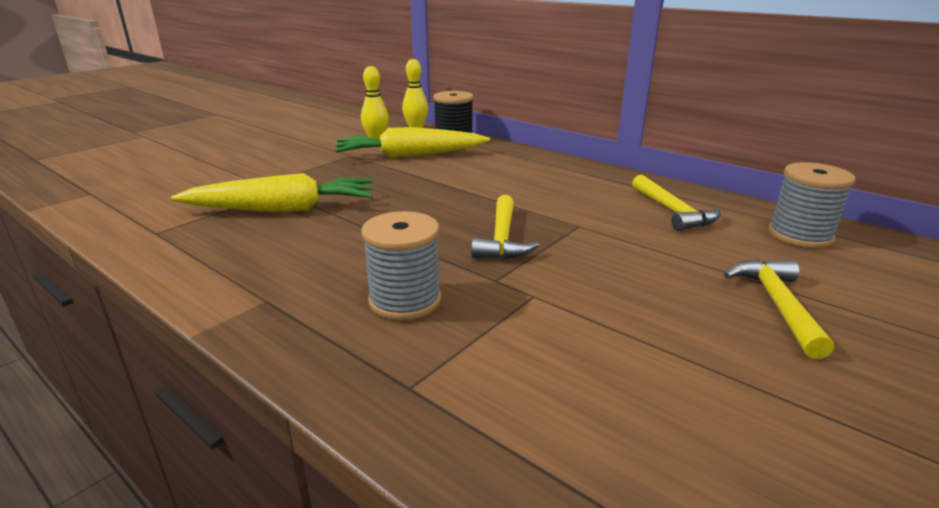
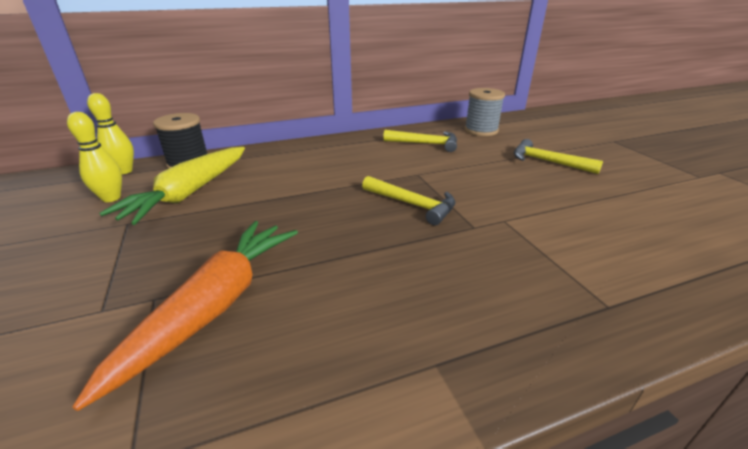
camera: 60 degrees left, 5 degrees up
yellow carrot [171,173,373,212] -> orange carrot [72,221,298,411]
grey spool [361,211,441,321] -> none

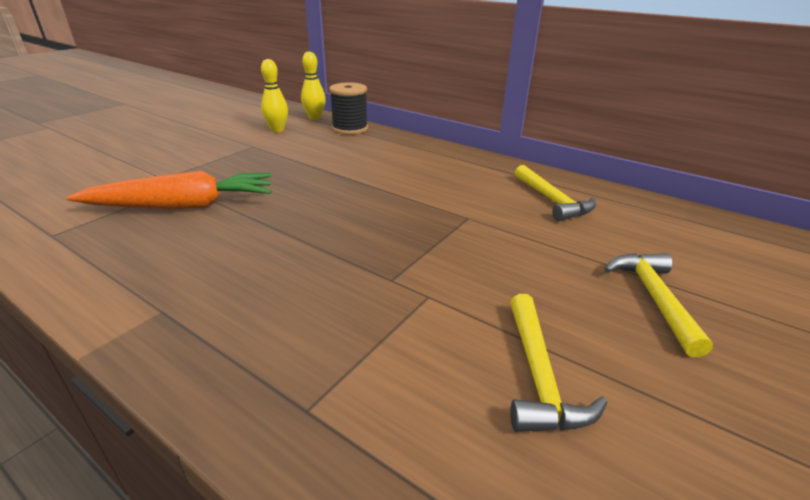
camera: 55 degrees right, 0 degrees up
yellow carrot [99,147,245,225] -> none
yellow hammer [362,176,455,225] -> yellow hammer moved to [510,294,607,432]
grey spool [464,88,505,136] -> none

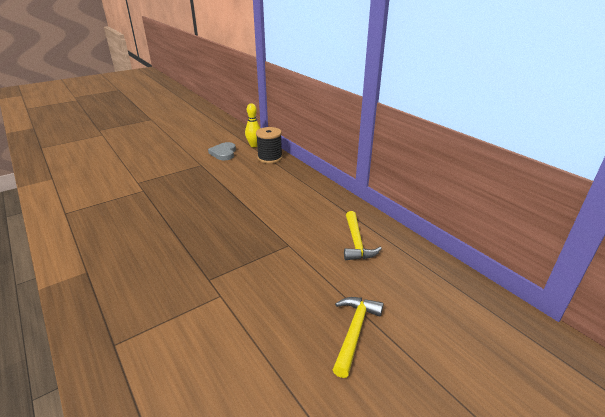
camera: 20 degrees right, 0 degrees up
orange carrot [67,171,272,209] -> none
yellow bowling pin [261,59,288,132] -> grey heart [208,142,236,160]
yellow hammer [510,294,607,432] -> none

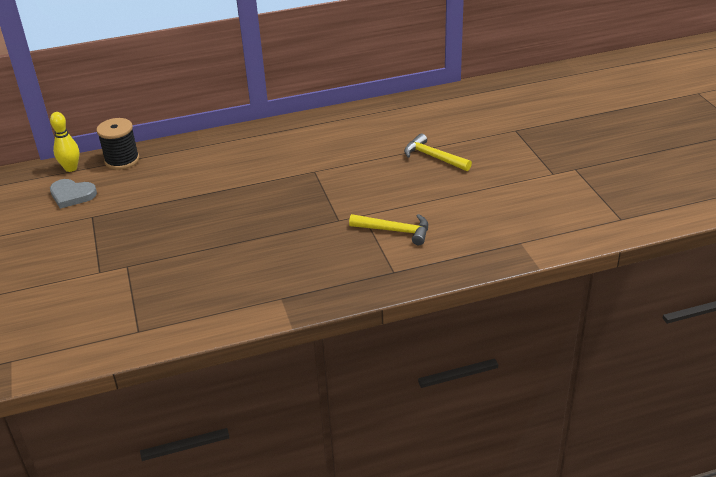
camera: 70 degrees left, 5 degrees up
yellow hammer [344,211,382,260] -> yellow hammer moved to [349,214,428,245]

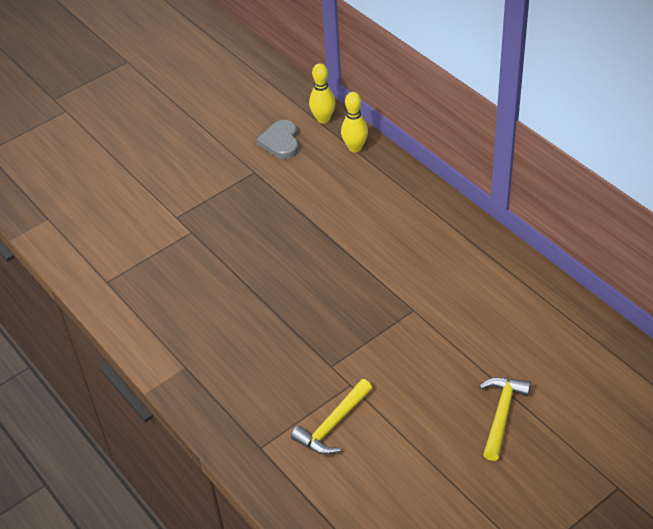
camera: 70 degrees right, 10 degrees up
black spool [97,118,139,170] -> yellow bowling pin [341,92,368,152]
yellow hammer [349,214,428,245] -> yellow hammer turned 45 degrees clockwise [291,379,372,455]

